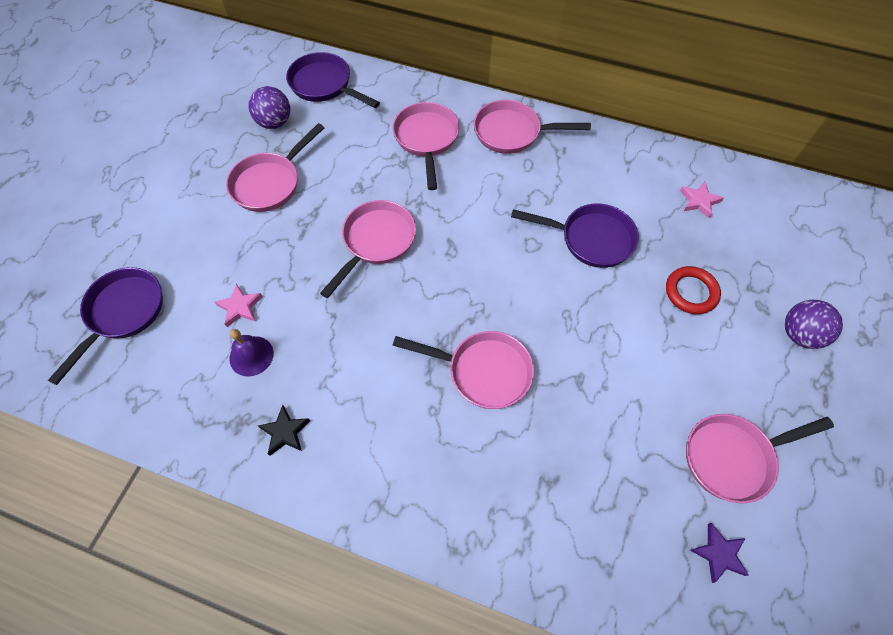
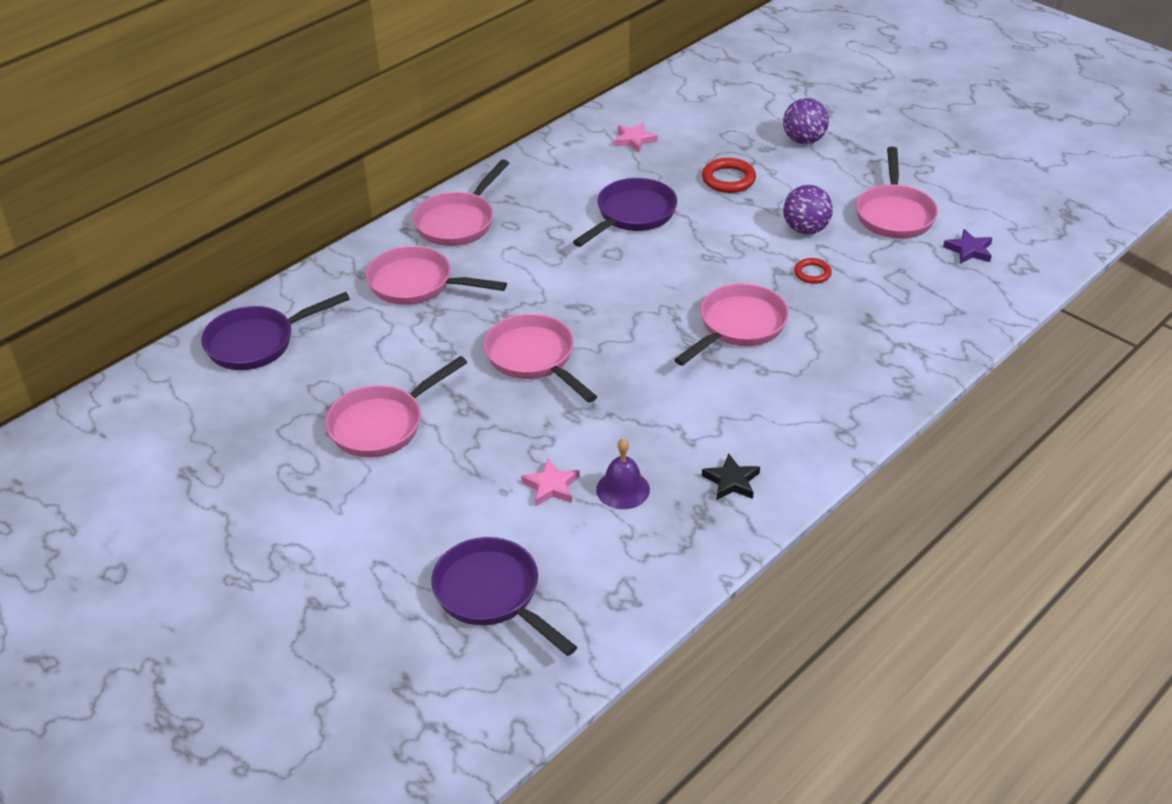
camera: 65 degrees left, 20 degrees down
pink pan [226,123,324,212] -> pink pan turned 75 degrees clockwise [325,356,468,457]
purple ball [248,86,290,129] -> purple ball moved to [783,185,833,235]
none -> red ring [794,258,832,284]

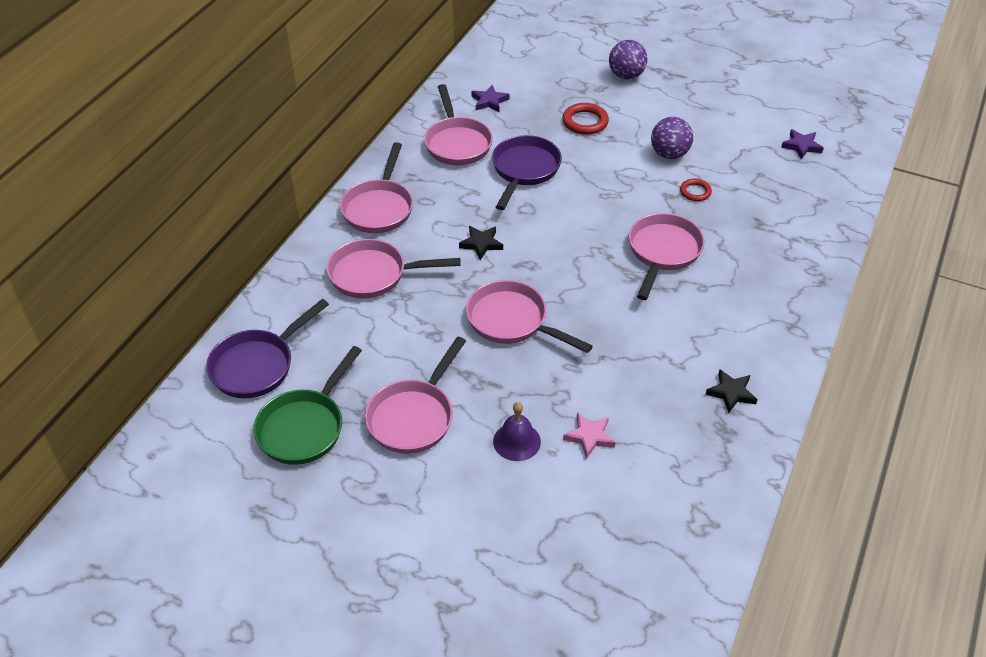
camera: 20 degrees left, 5 degrees up
purple pan [431,537,577,656] -> none
purple bell [596,438,650,509] -> purple bell moved to [493,402,541,461]
pink star [614,123,658,152] -> purple star [471,85,510,112]
pink pan [856,147,938,239] -> pink pan moved to [424,84,493,165]
none -> green pan [253,346,362,465]
none -> black star [459,226,503,260]

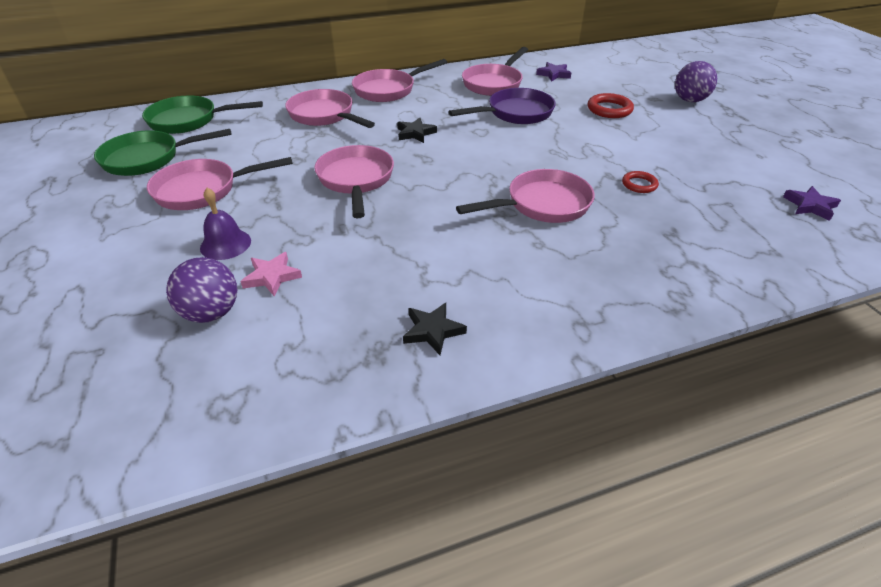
camera: 45 degrees right, 5 degrees down
purple pan [206,299,329,398] -> green pan [142,95,263,134]
purple ball [651,117,693,159] -> purple ball moved to [166,257,237,323]

